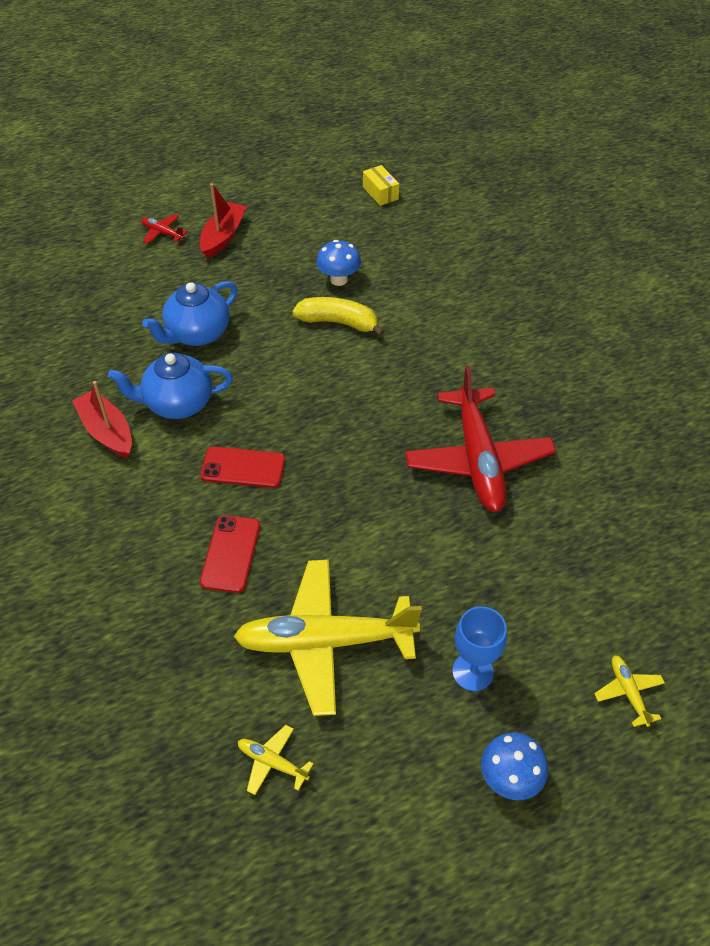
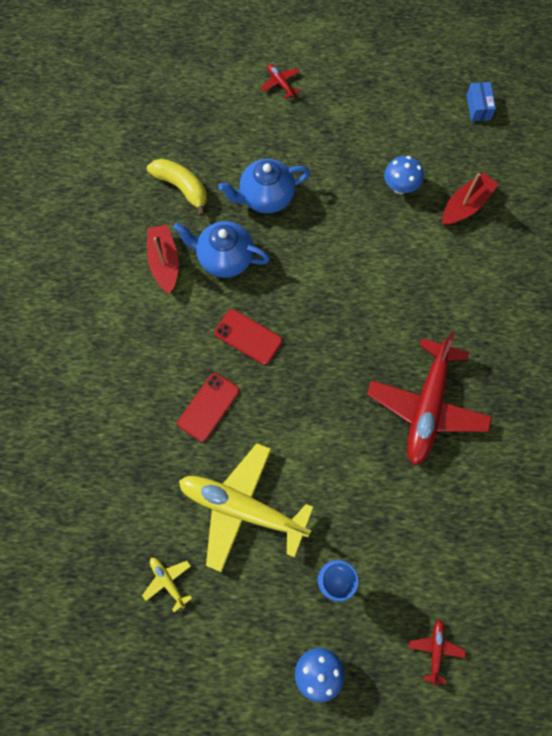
camera: 25 degrees right, 20 degrees up
red boat [200,183,247,258] -> red boat moved to [442,172,499,226]
yellow banana [292,297,385,337] -> yellow banana moved to [147,159,207,216]
yellow box [363,165,399,206] -> blue box [466,82,496,121]
yellow plane [594,655,665,727] -> red plane [409,619,466,687]

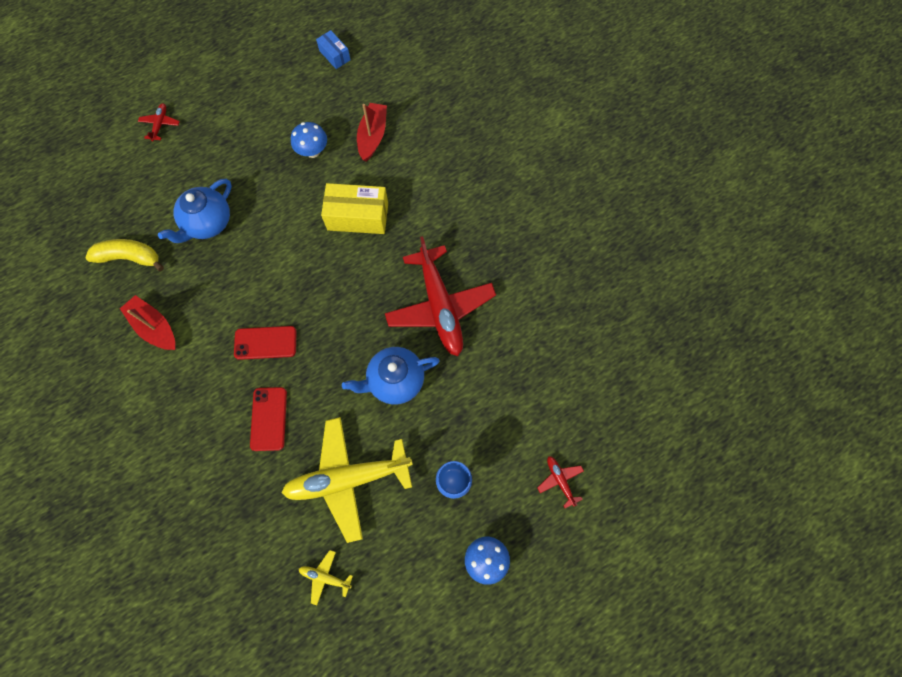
camera: 35 degrees left, 0 degrees up
blue teapot [173,221,270,278] -> blue teapot moved to [342,347,440,404]
red plane [261,64,300,99] -> red plane turned 75 degrees clockwise [138,103,180,142]
none -> yellow box [321,183,388,234]

